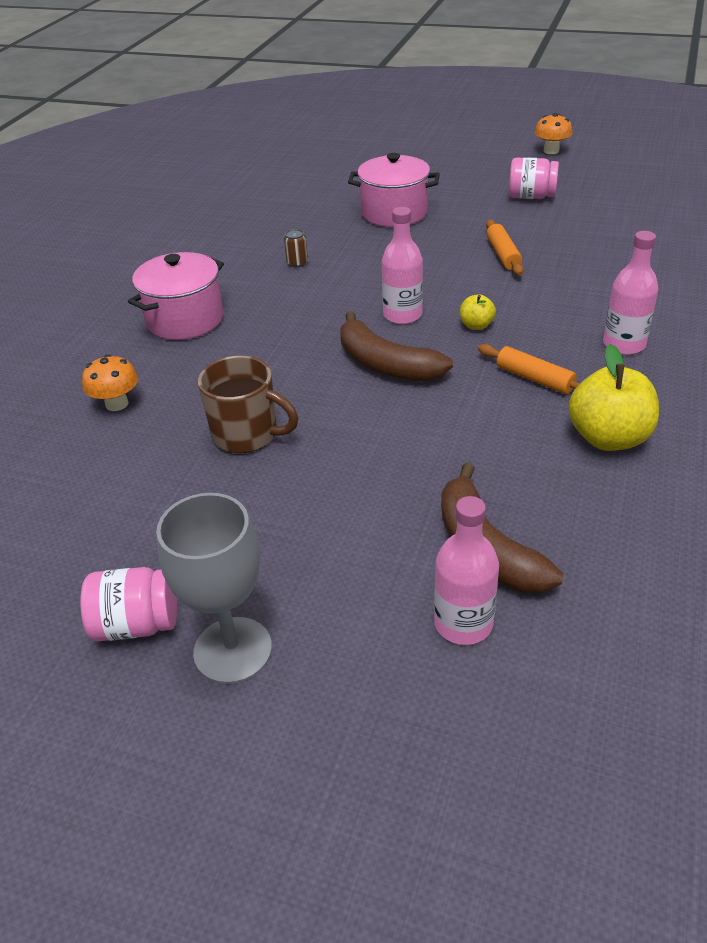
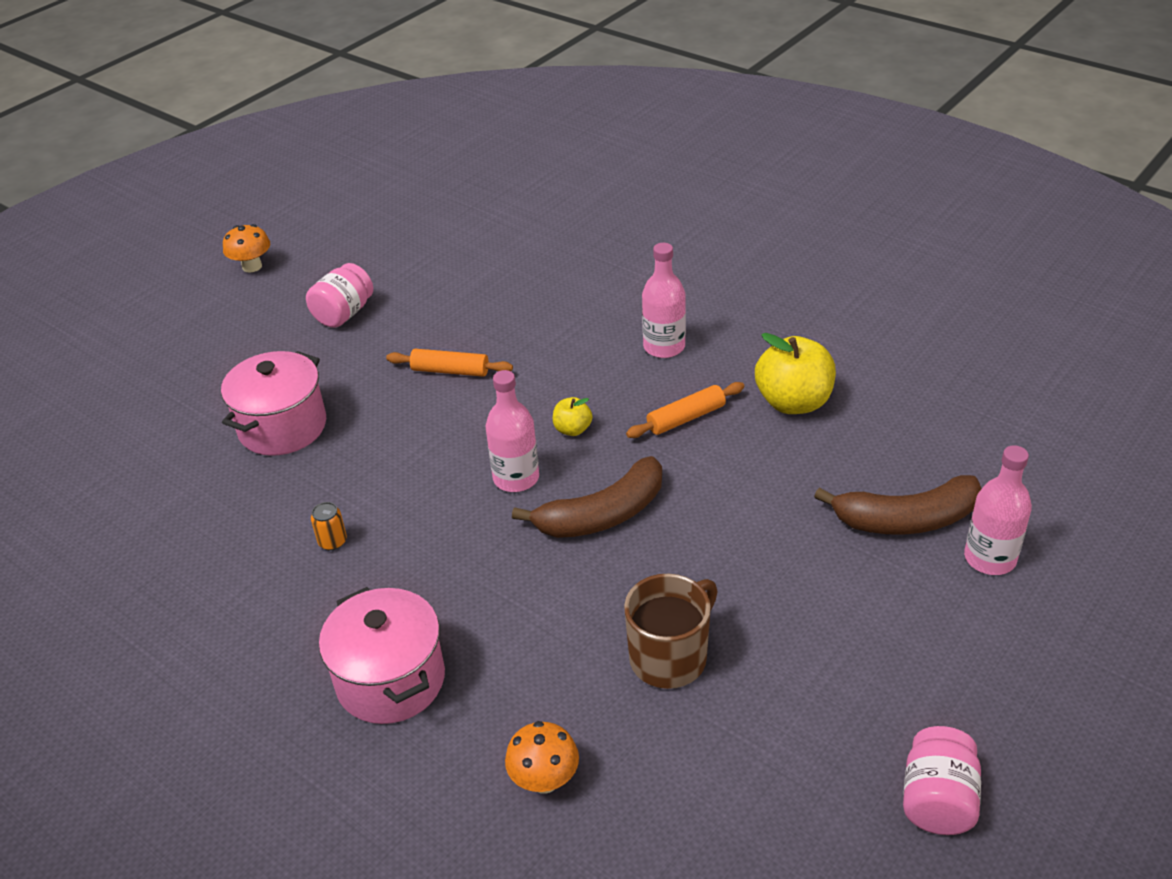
camera: 70 degrees left, 0 degrees up
grey goblet [156,493,272,684] -> none
brown can [284,229,308,268] -> orange can [311,502,347,550]

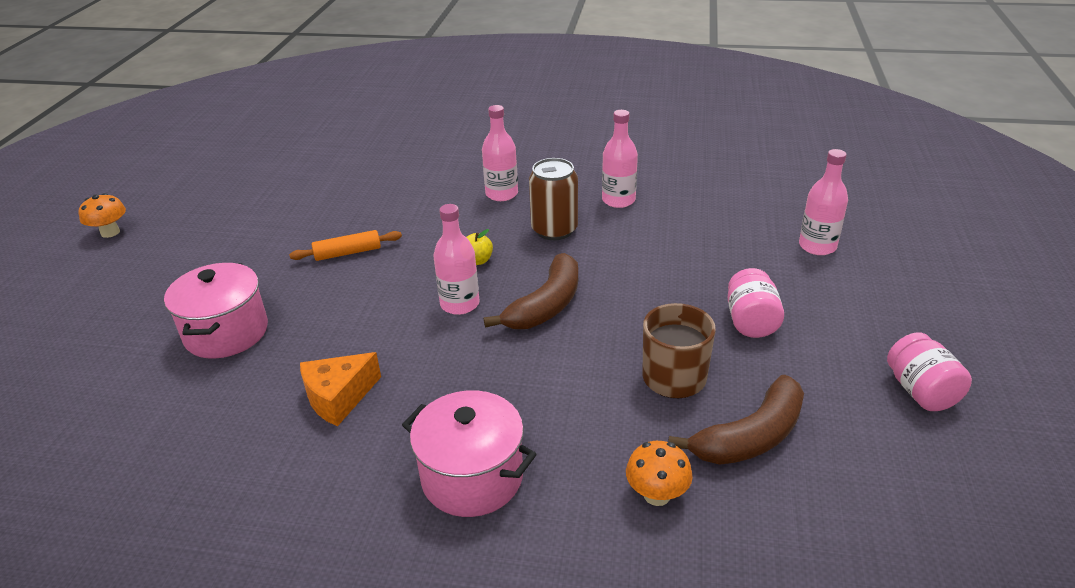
camera: 30 degrees left, 5 degrees down
pink jar [306,263,373,328] -> pink jar moved to [727,268,784,338]
orange can [311,502,347,550] -> orange cheese [300,352,381,427]
orange rolling pin [626,382,744,438] -> brown can [529,158,578,240]
yellow apple [755,333,836,414] -> pink bottle [602,110,638,208]
brown banana [814,475,982,535] -> brown banana moved to [668,375,804,465]

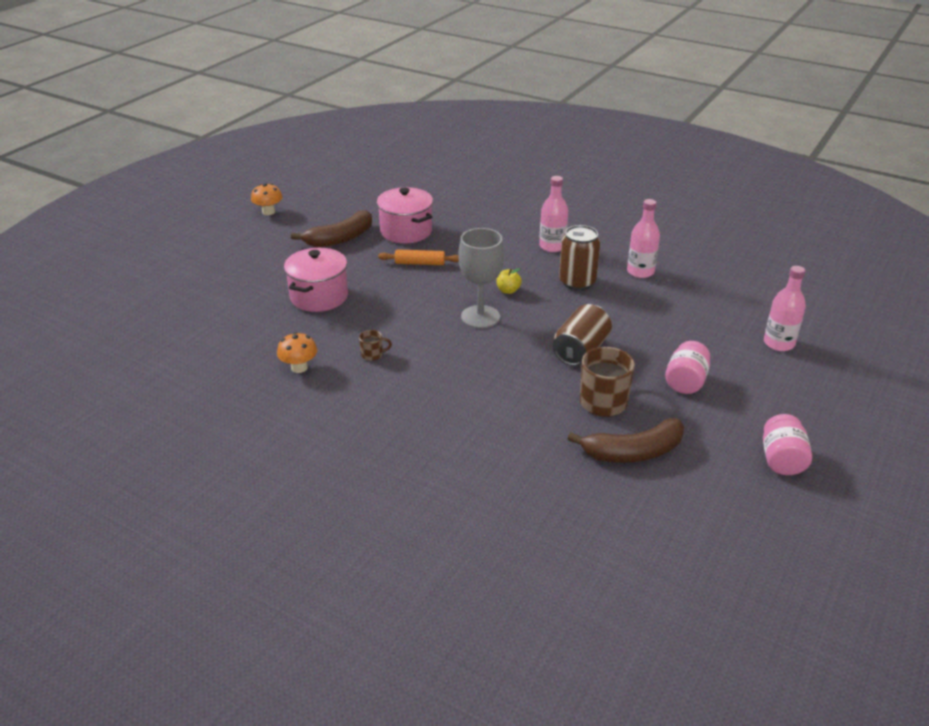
camera: 20 degrees right, 0 degrees up
orange cheese [300,352,381,427] -> brown mug [359,330,392,361]
pink pot [402,390,537,517] -> pink pot moved to [377,187,433,243]
pink bottle [433,204,480,315] -> grey goblet [458,228,504,328]
brown banana [484,253,578,329] -> brown banana moved to [291,210,372,247]
orange mushroom [626,441,693,506] -> orange mushroom moved to [277,332,317,373]
none -> brown can [553,304,612,366]

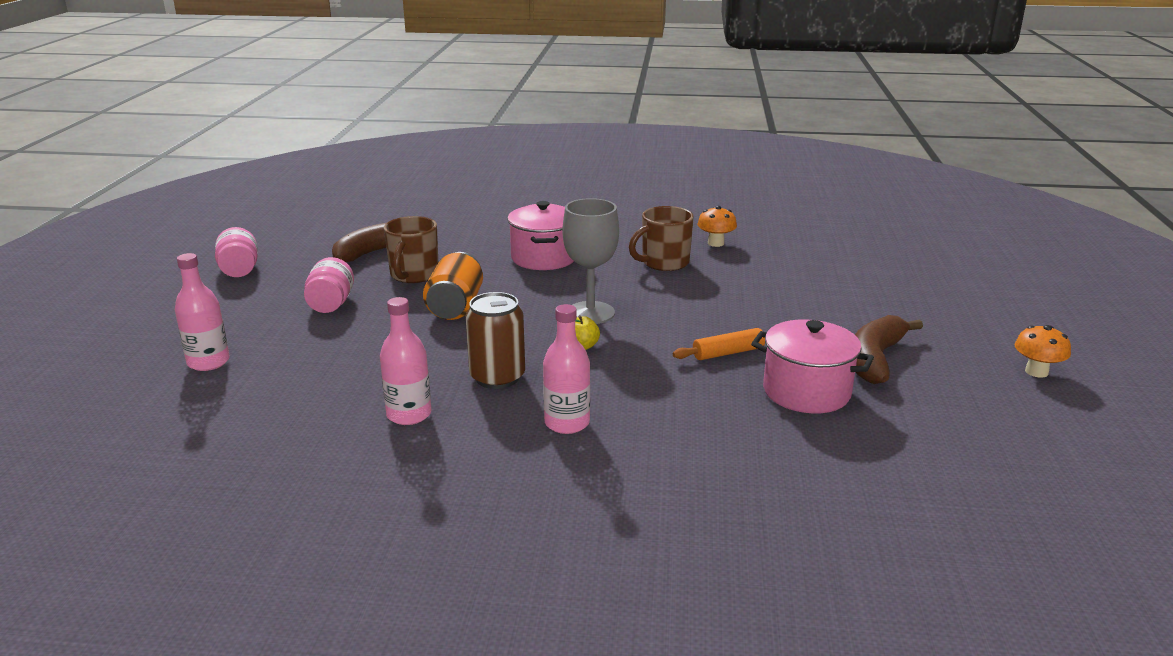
camera: 155 degrees right, 10 degrees down
pink pot [284,248,348,312] -> pink pot moved to [507,201,574,270]
brown mug [359,330,392,361] -> brown mug [629,206,694,271], size x2.09
brown can [553,304,612,366] -> orange can [423,252,483,320]

